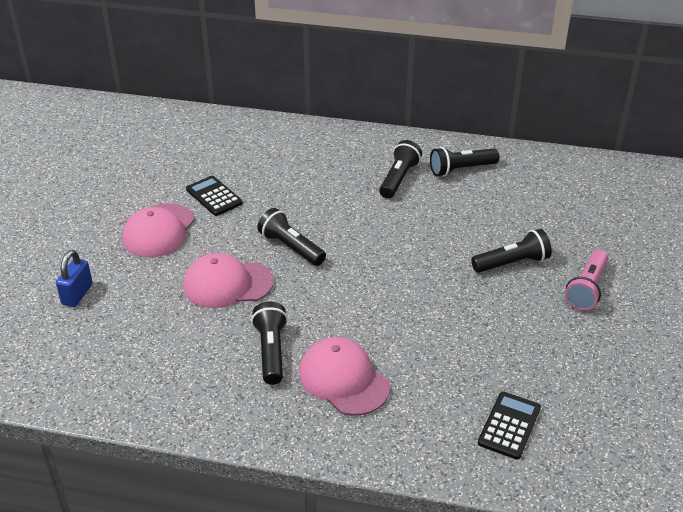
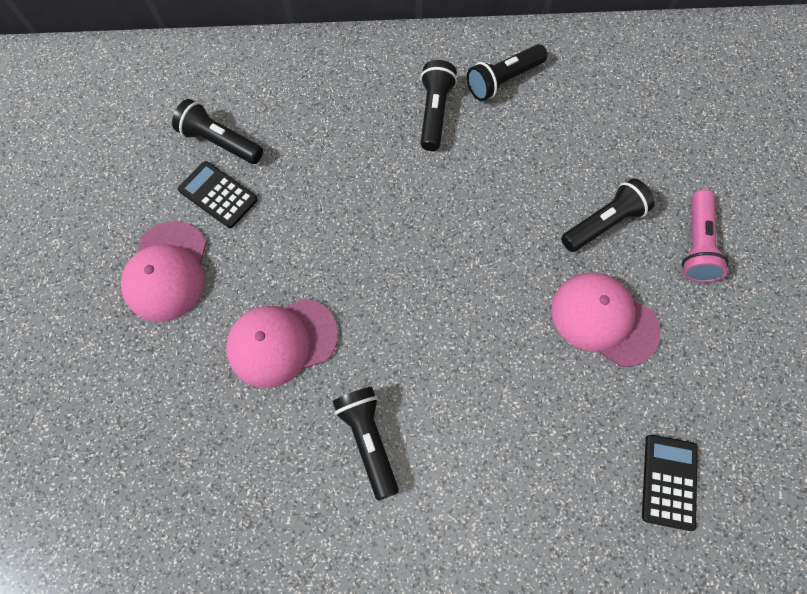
camera: 15 degrees left, 30 degrees up
blue padlock [56,250,93,307] -> none
black flashlight [257,208,326,266] -> black flashlight moved to [172,99,263,164]
pink cap [299,337,390,416] -> pink cap moved to [551,273,661,367]

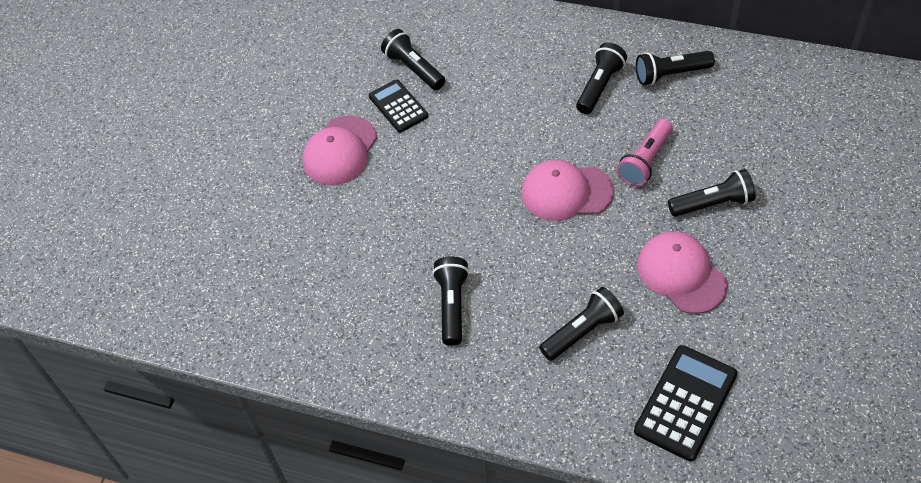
camera: 25 degrees right, 15 degrees down
pink cap [226,298,338,388] -> pink cap moved to [521,160,614,221]
black calculator [642,435,698,531] -> black calculator [634,345,738,461], size x1.50
pink flashlight [682,190,729,283] -> pink flashlight moved to [617,119,673,187]
none -> black flashlight [539,287,624,361]

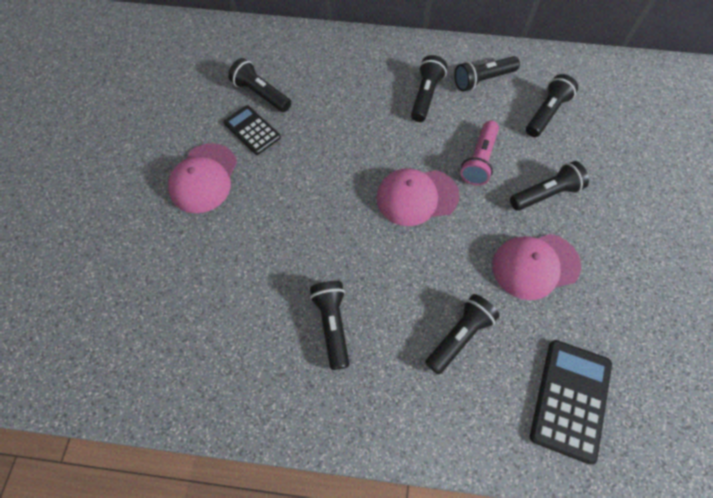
camera: 15 degrees left, 10 degrees up
pink cap [637,232,728,314] -> pink cap turned 60 degrees counterclockwise [492,234,581,300]
none -> black flashlight [526,74,578,137]

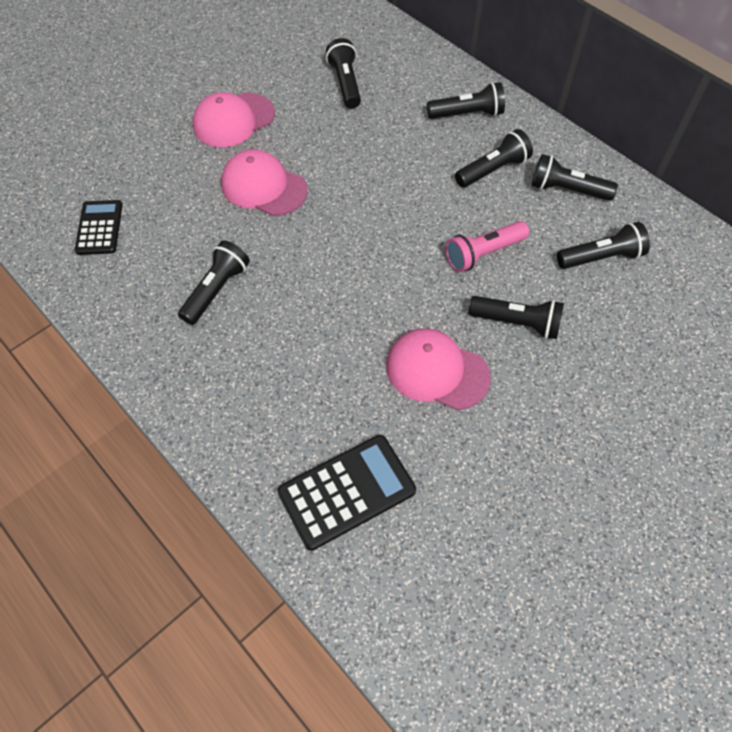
camera: 40 degrees right, 5 degrees down
black calculator [223,105,281,155] -> black calculator moved to [75,200,122,255]
pink cap [376,168,460,226] -> pink cap moved to [221,149,308,216]
black flashlight [425,294,500,375] -> black flashlight moved to [427,82,505,119]

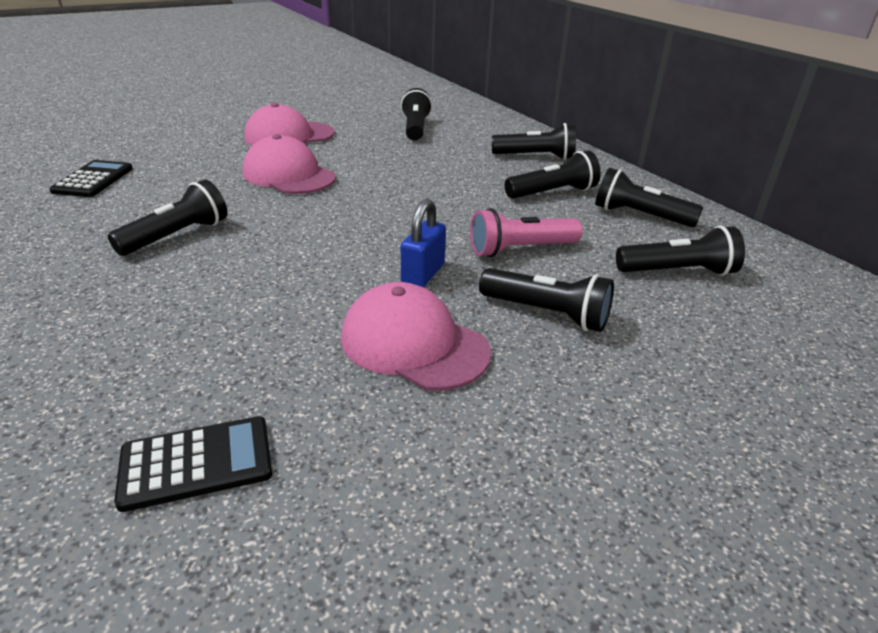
camera: 10 degrees right, 25 degrees down
black calculator [278,435,416,551] -> black calculator [114,416,273,512], size x0.67
none -> blue padlock [401,199,446,287]

